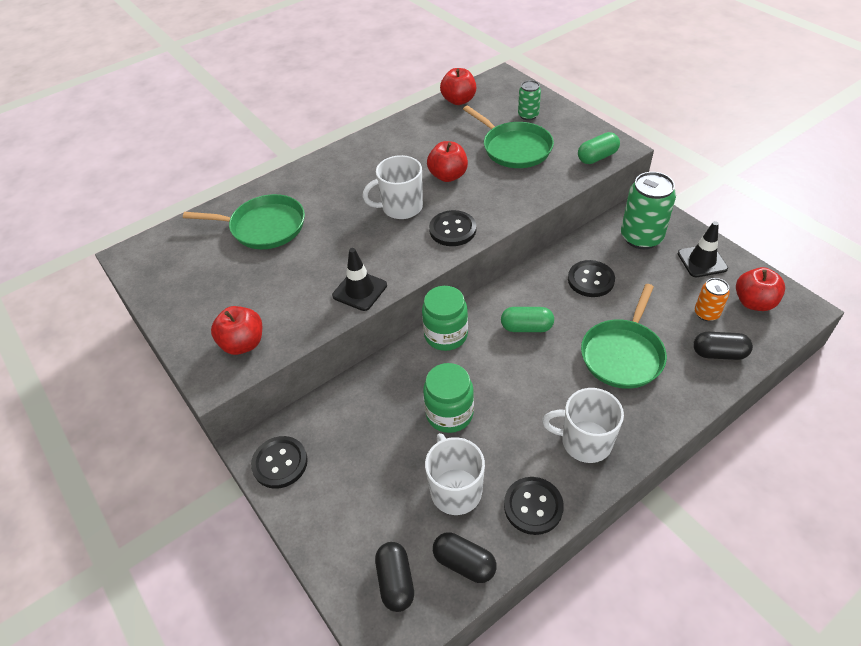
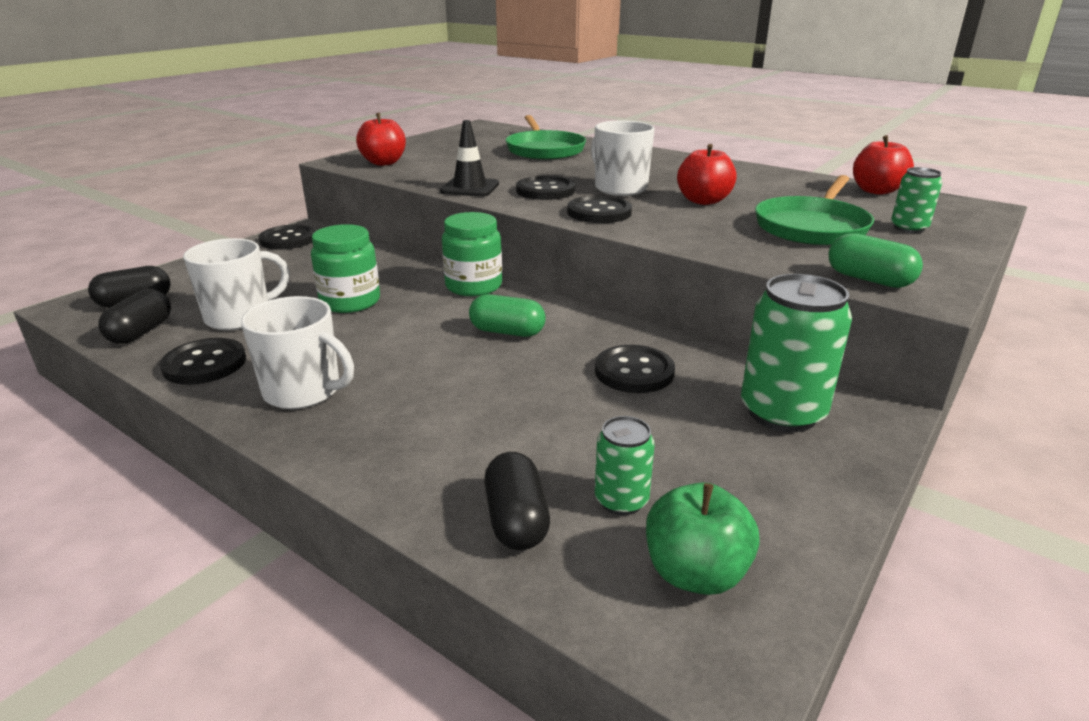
camera: 70 degrees right, 20 degrees down
green capsule [501,307,554,332] -> green capsule turned 60 degrees counterclockwise [469,294,546,337]
white mug [542,388,624,463] -> white mug turned 120 degrees clockwise [241,296,354,409]
green pan [581,284,667,389] -> none
black traffic cone [678,221,728,277] -> none
orange can [695,278,730,321] -> green can [595,416,655,515]
red apple [736,267,785,311] -> green apple [646,482,760,595]
none -> black button [516,176,575,200]

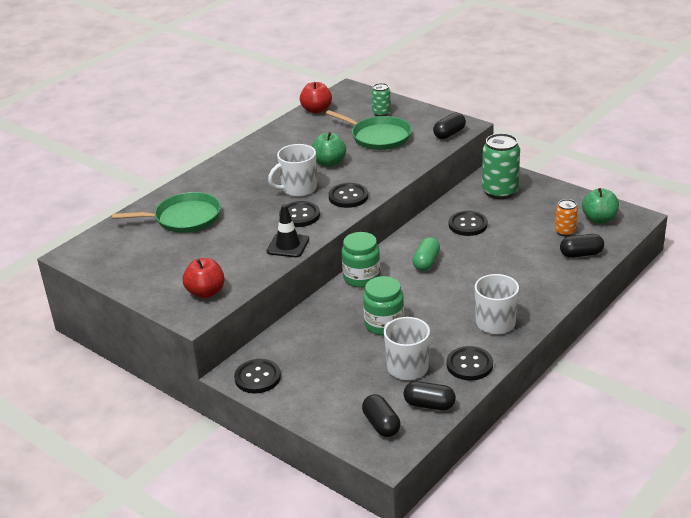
camera: 85 degrees left, 5 degrees up
green can [595,416,655,515] -> orange can [555,199,578,236]
red apple [677,144,737,205] -> green apple [312,132,346,167]
green capsule [829,233,923,288] -> black capsule [433,112,466,139]

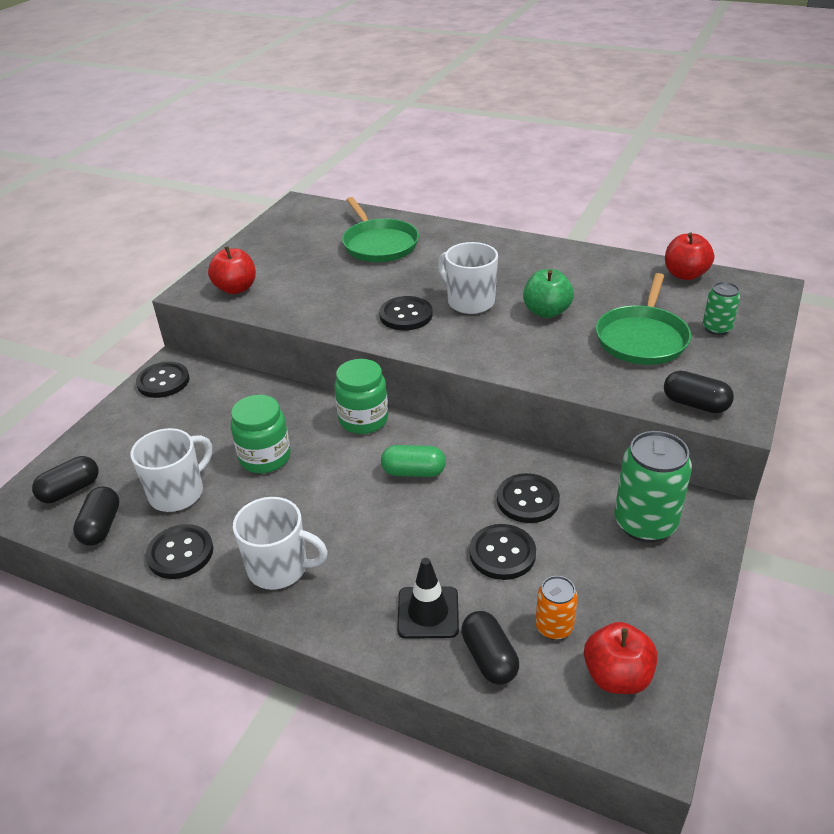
camera: 75 degrees right, 5 degrees up
black traffic cone [266,204,309,257] -> black traffic cone moved to [397,558,459,639]
black button [329,183,368,208] -> black button moved to [469,524,536,580]
green apple [582,188,619,224] -> red apple [584,622,658,694]

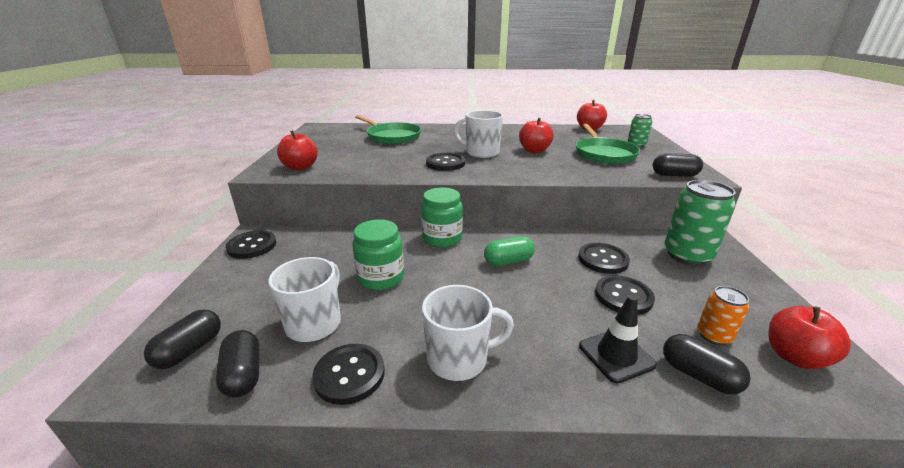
camera: 25 degrees left, 10 degrees down
green apple [523,269,574,318] -> red apple [519,118,554,153]

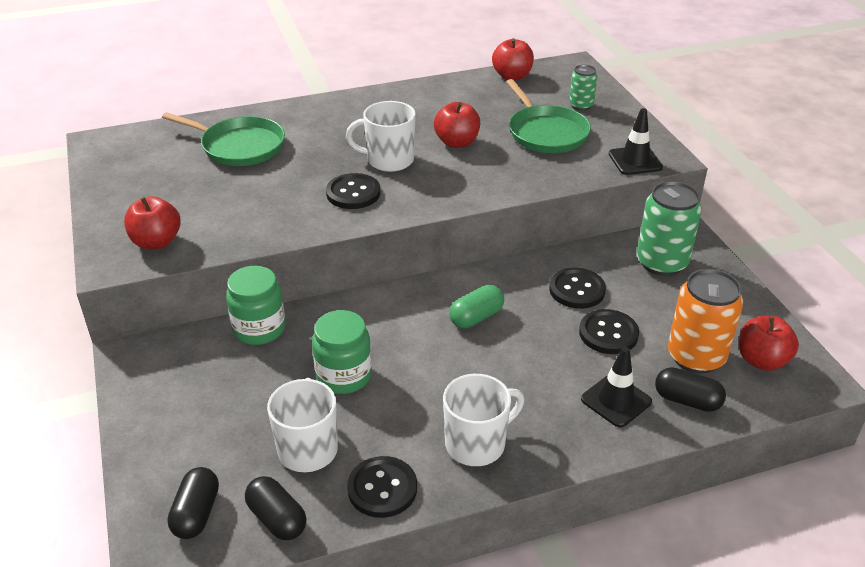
camera: 20 degrees left, 10 degrees up
black button [226,230,276,259] -> none
green jar [421,187,463,247] -> green jar moved to [226,266,286,345]
black capsule [653,153,703,177] -> black traffic cone [609,108,663,175]
orange can [697,286,749,345] -> orange can [668,269,743,374], size x1.85

